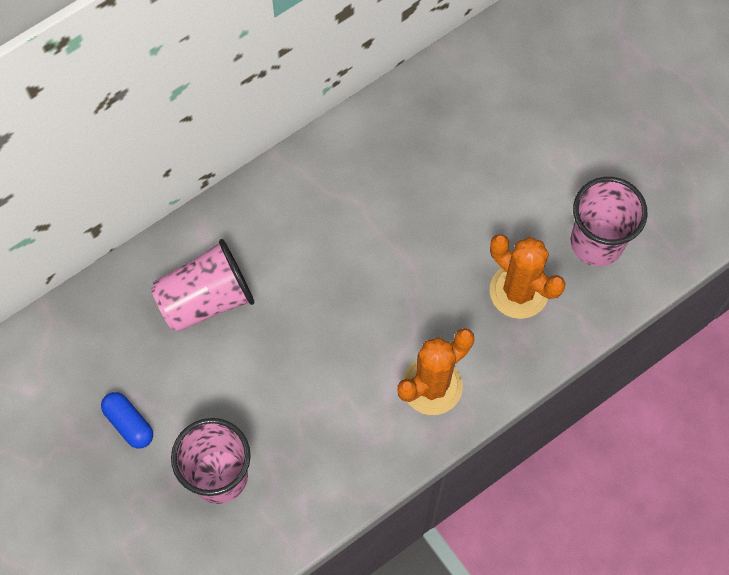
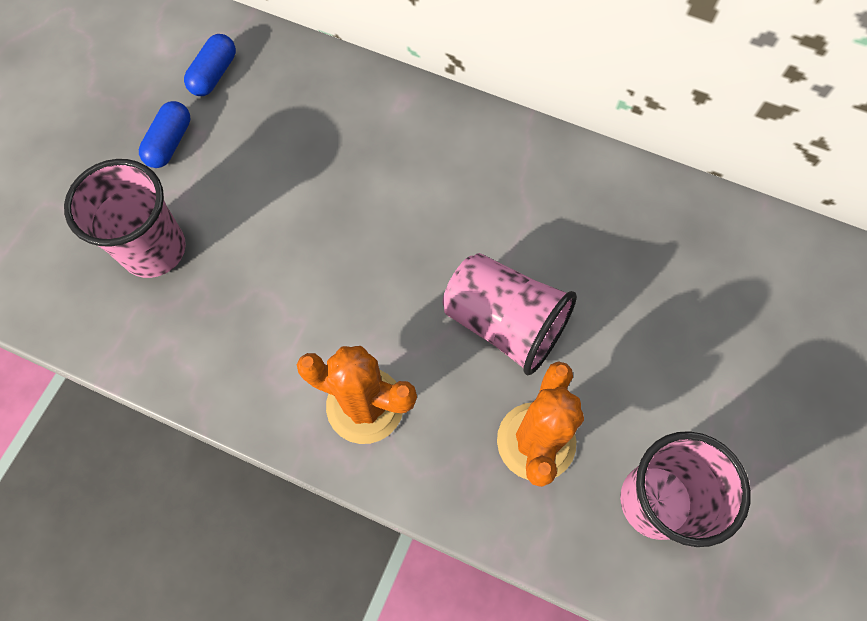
camera: 60 degrees right, 0 degrees up
pink cup [151,239,254,332] -> pink cup moved to [443,253,577,375]
none -> blue capsule [184,34,236,96]

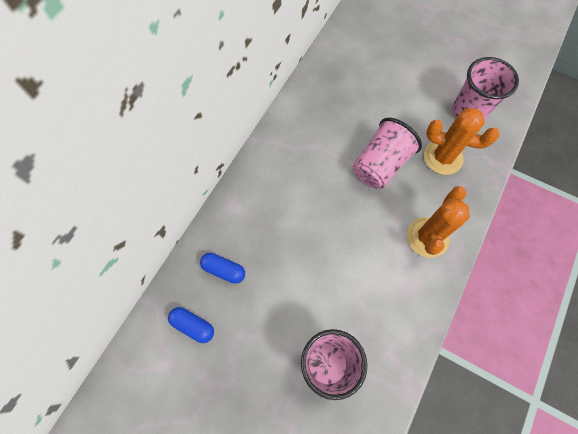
camera: 85 degrees left, 0 degrees up
blue capsule [139,101,190,168] -> blue capsule moved to [200,253,245,284]

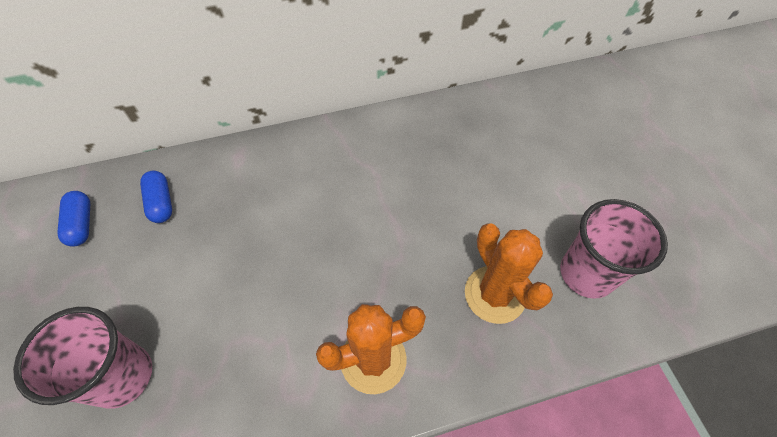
camera: 45 degrees right, 10 degrees down
pink cup [353,118,422,189] -> none

